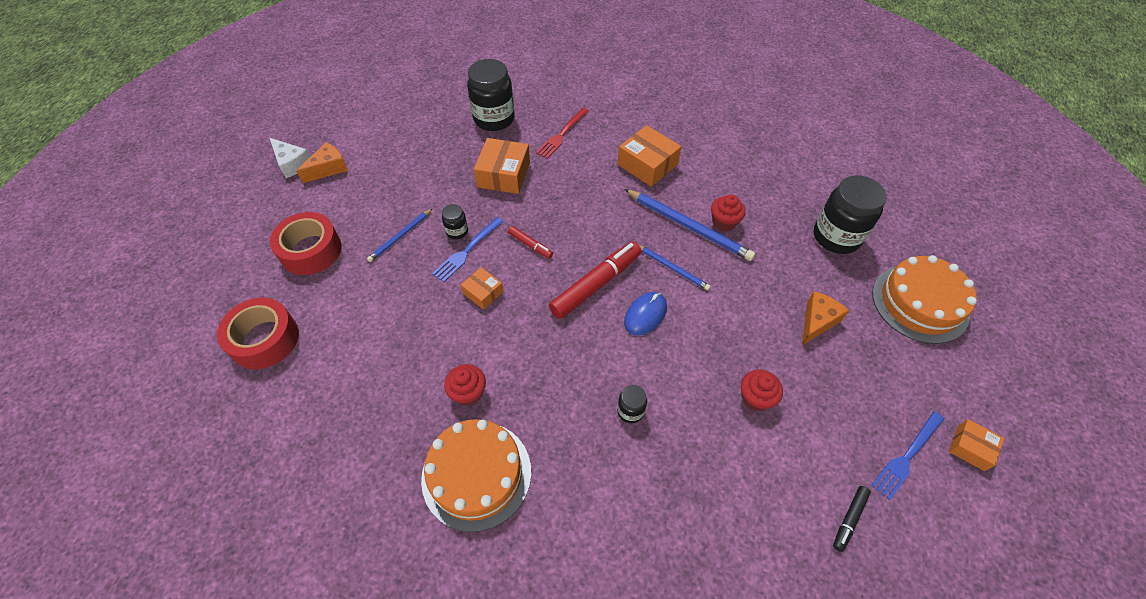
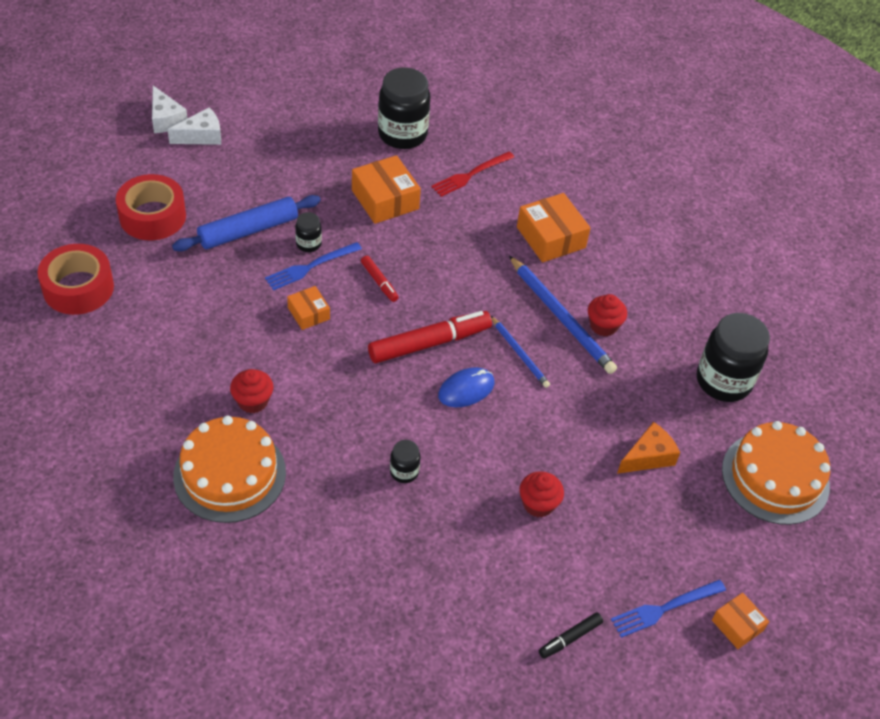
camera: 15 degrees right, 5 degrees down
orange cheese [296,142,348,183] -> white cheese [167,108,221,145]
blue pencil [367,208,433,262] -> blue rolling pin [172,195,321,252]
orange box [474,138,530,194] -> orange box turned 60 degrees counterclockwise [352,155,421,224]

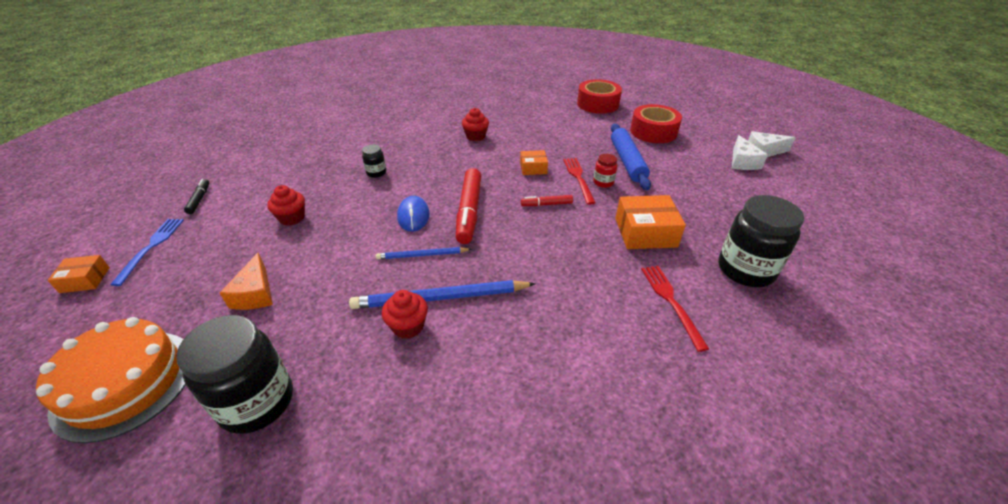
camera: 120 degrees right, 10 degrees down
orange cake [173,416,286,523] -> none
blue fork [265,242,362,290] -> red fork [563,158,596,205]
black jar [295,212,322,252] -> red jar [593,154,618,188]
orange box [517,193,590,262] -> none

